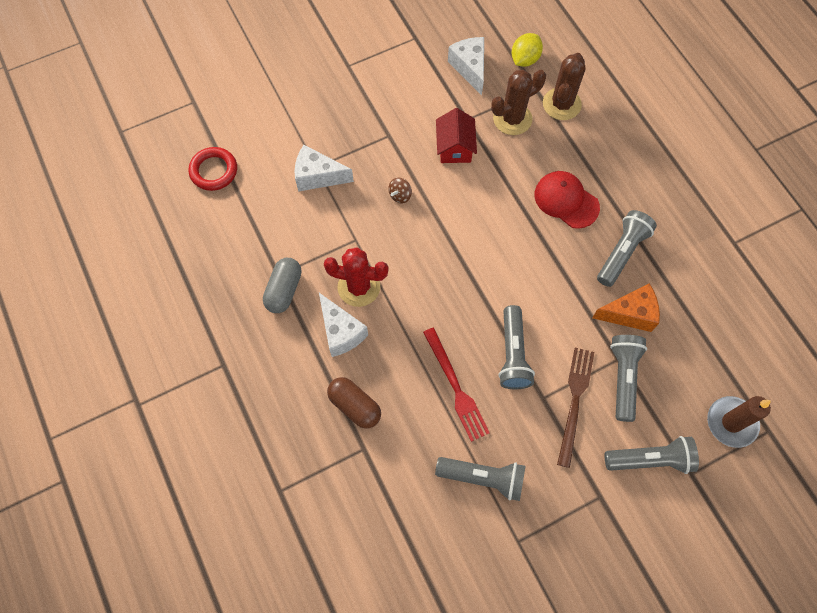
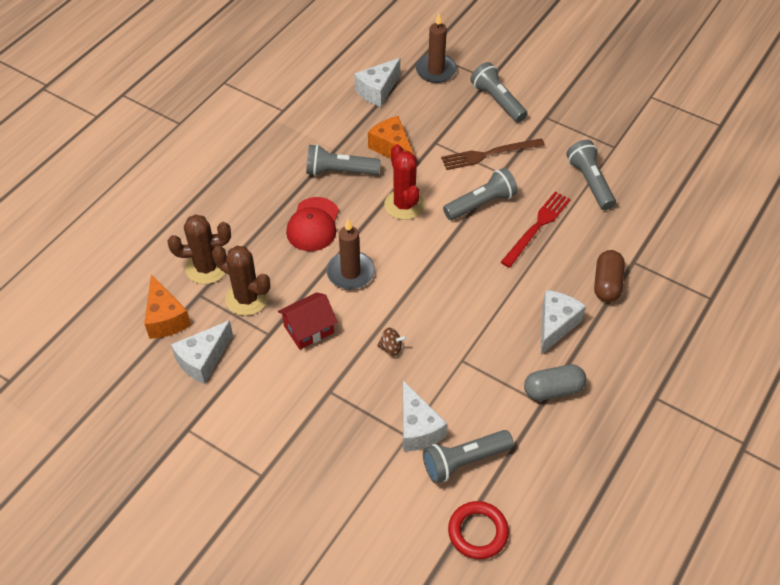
camera: 120 degrees left, 15 degrees down
red cactus [324,247,389,307] -> red cactus moved to [384,144,425,220]
yellow lemon [512,33,543,67] -> orange cheese [144,274,191,339]
grey flashlight [610,335,647,422] -> grey flashlight moved to [423,430,514,483]
none -> brown candle [326,219,375,290]
none -> white cheese [354,58,400,107]

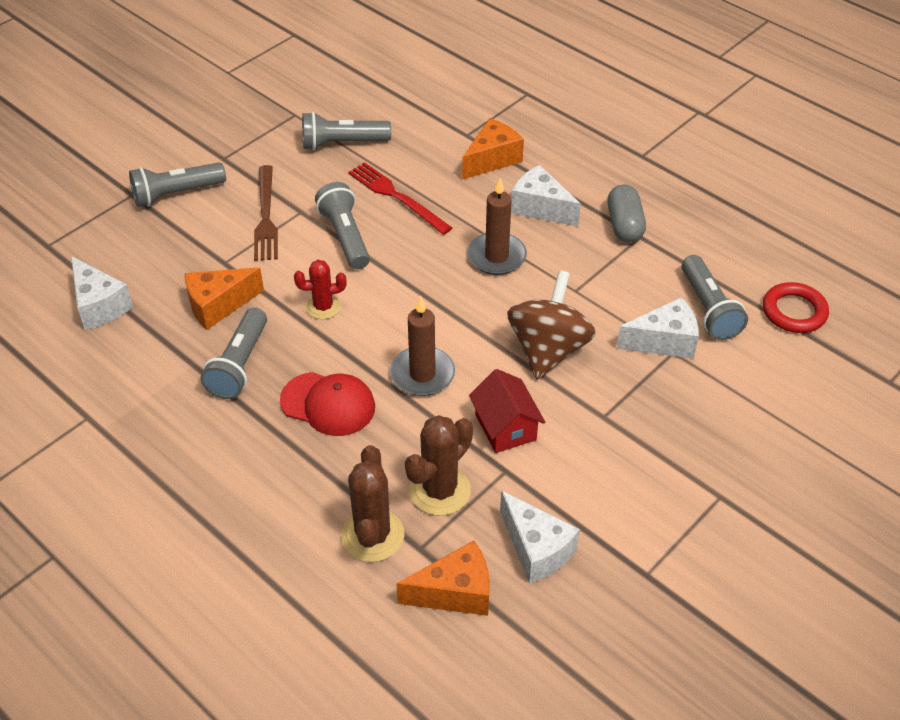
camera: 80 degrees left, 5 degrees down
brown spinning top [377,328,407,356] -> brown spinning top [507,270,596,380], size x2.48
red cactus [384,144,425,220] -> red cactus [294,260,347,319], size x0.64
brown candle [416,13,457,83] -> brown candle moved to [467,178,527,275]
brown capsule [594,250,625,302] -> orange cheese [462,118,524,180]

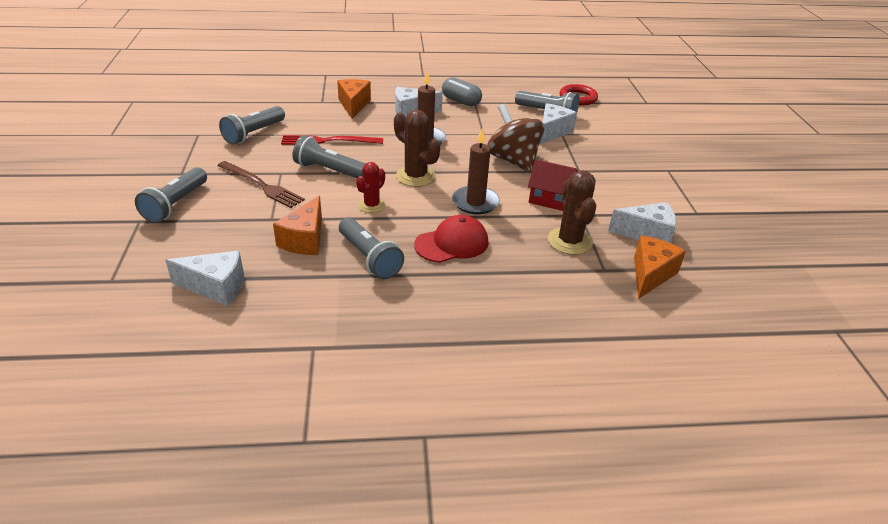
camera: 50 degrees left, 10 degrees down
brown cactus [341,445,404,562] -> brown cactus moved to [394,110,440,187]

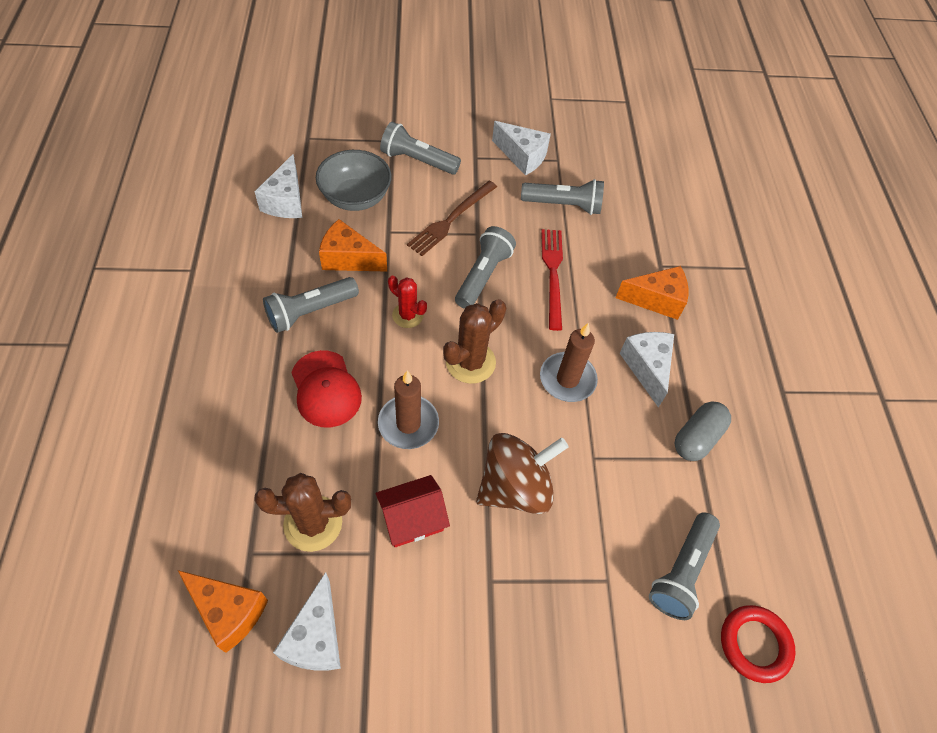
camera: 90 degrees right, 20 degrees up
grey flashlight [219,106,285,145] -> grey flashlight turned 150 degrees clockwise [521,179,604,215]
red house [528,159,578,211] -> red house turned 45 degrees clockwise [376,475,450,547]
white cheese [539,103,577,145] -> white cheese moved to [492,121,551,176]
none -> grey bowl [316,150,392,211]

